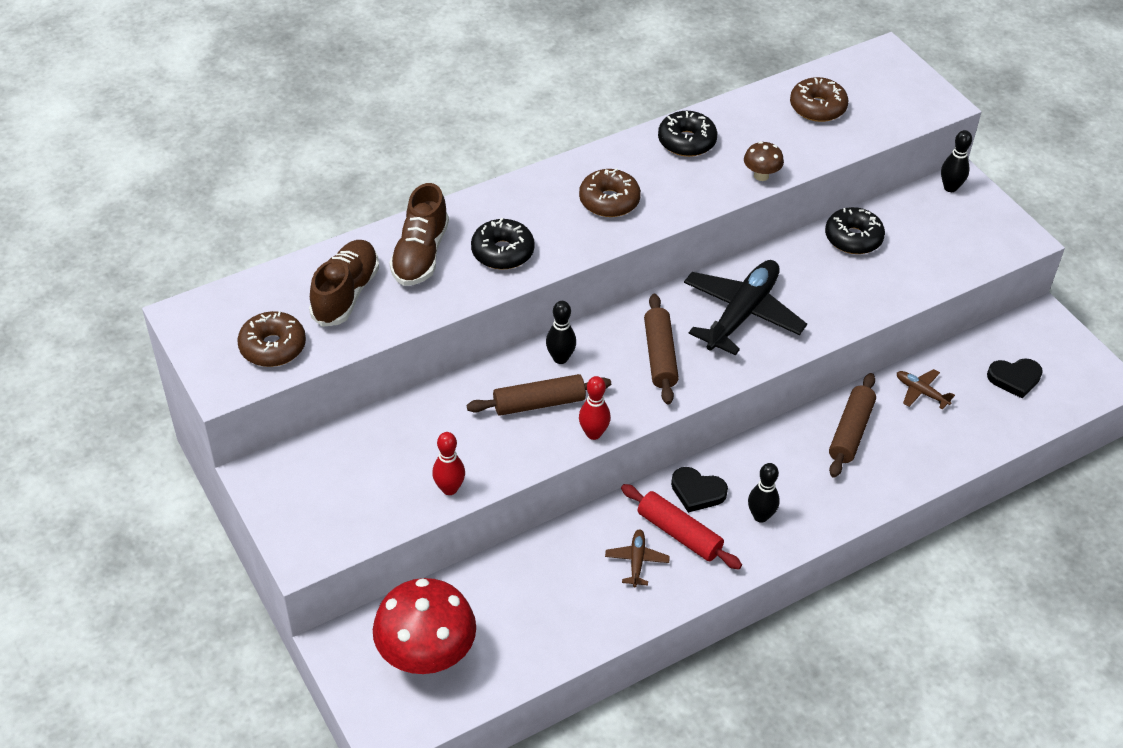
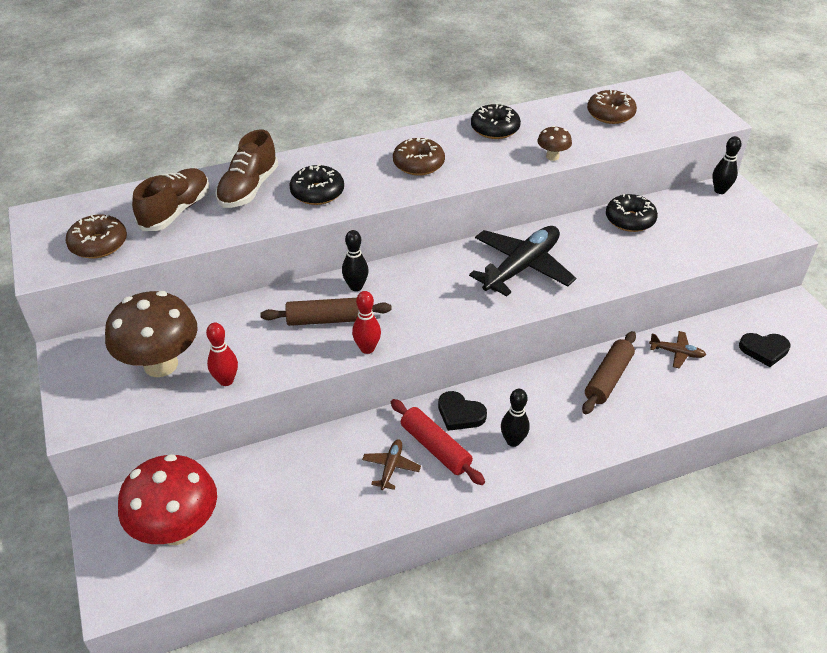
camera: 10 degrees right, 5 degrees down
brown rolling pin [644,294,679,405] -> none
brown plane [897,369,955,410] -> brown plane turned 150 degrees clockwise [649,331,706,368]
none -> brown mushroom [105,291,197,377]

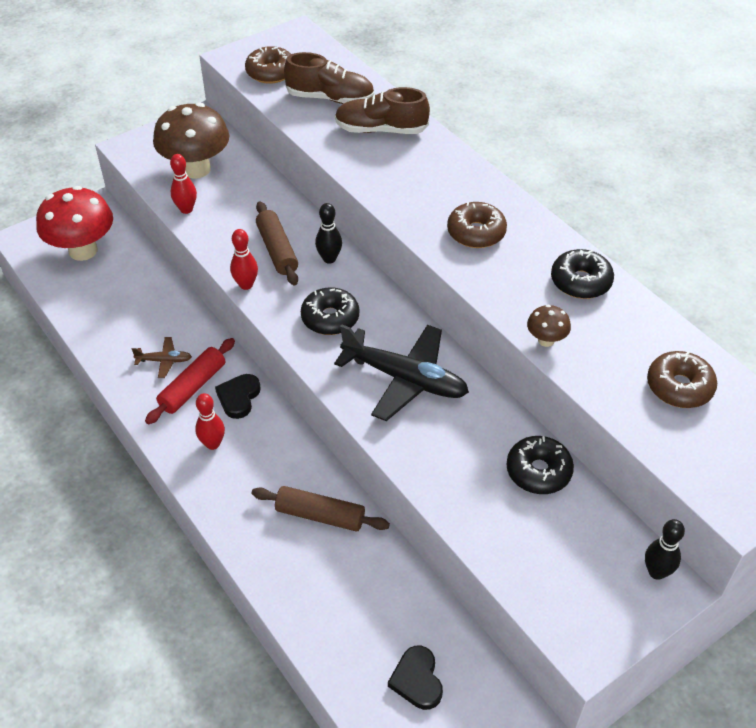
camera: 75 degrees right, 5 degrees up
black donut [289,164,344,205] -> black donut moved to [301,287,359,335]
black bowling pin [501,389,530,447] -> red bowling pin [195,393,225,450]
brown plane [649,331,706,368] -> none

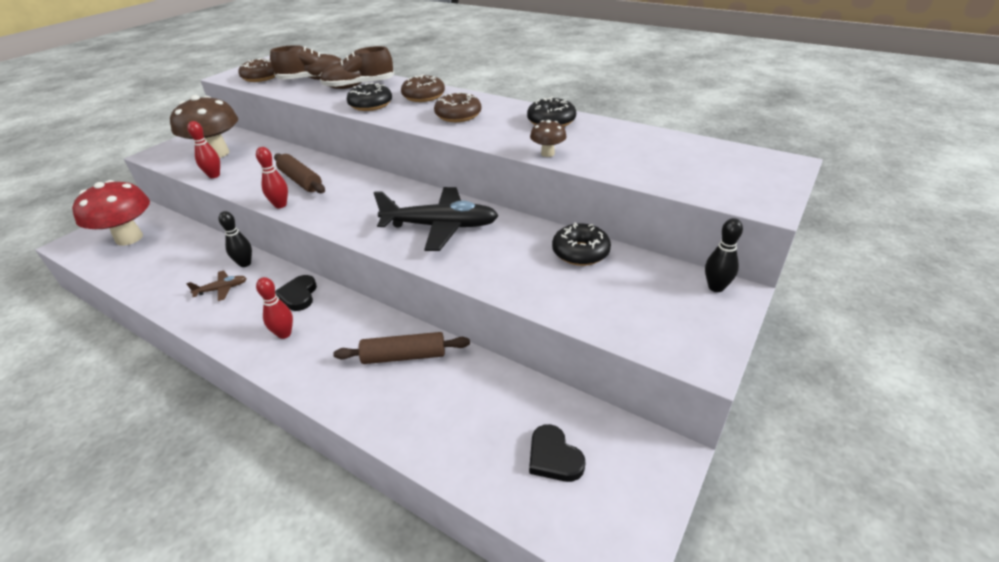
camera: 20 degrees left, 10 degrees down
red rolling pin [145,338,235,424] -> none
black donut [301,287,359,335] -> black donut moved to [347,83,392,111]
black bowling pin [315,203,342,264] -> black bowling pin moved to [219,211,252,267]
brown donut [647,351,717,408] -> brown donut moved to [401,74,445,102]

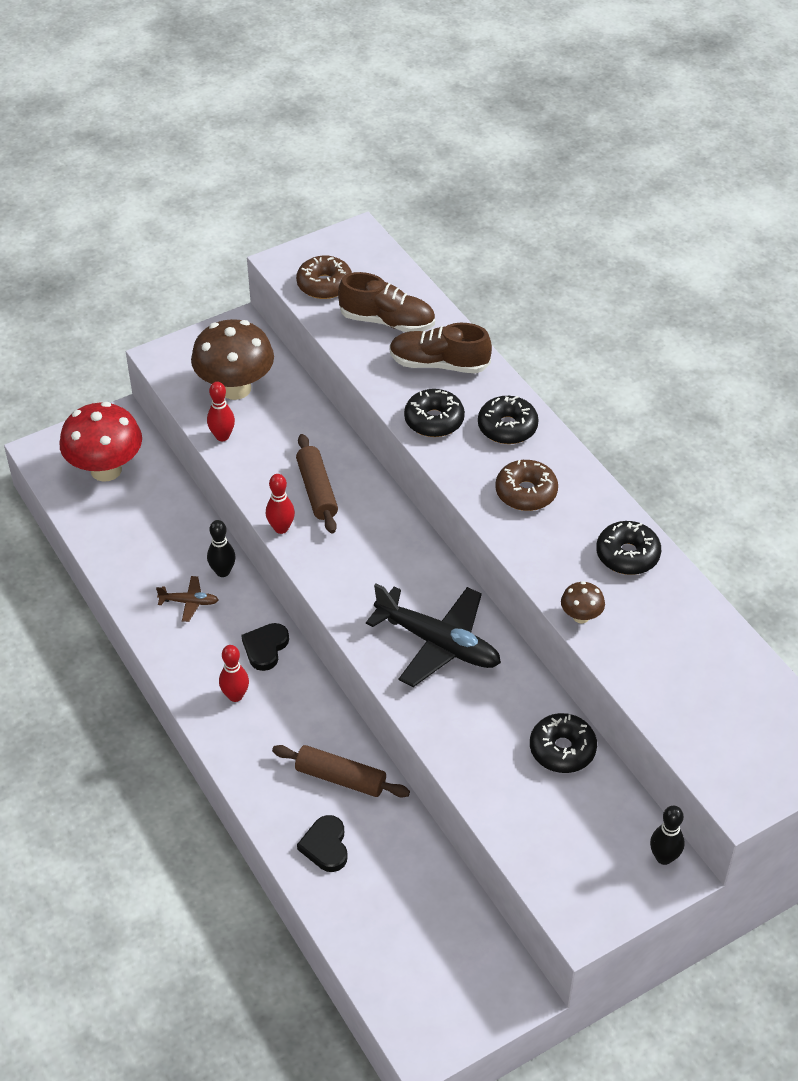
camera: 25 degrees right, 10 degrees up
brown donut [401,74,445,102] -> black donut [478,396,539,444]
black heart [529,424,585,482] -> black heart moved to [297,815,348,872]

